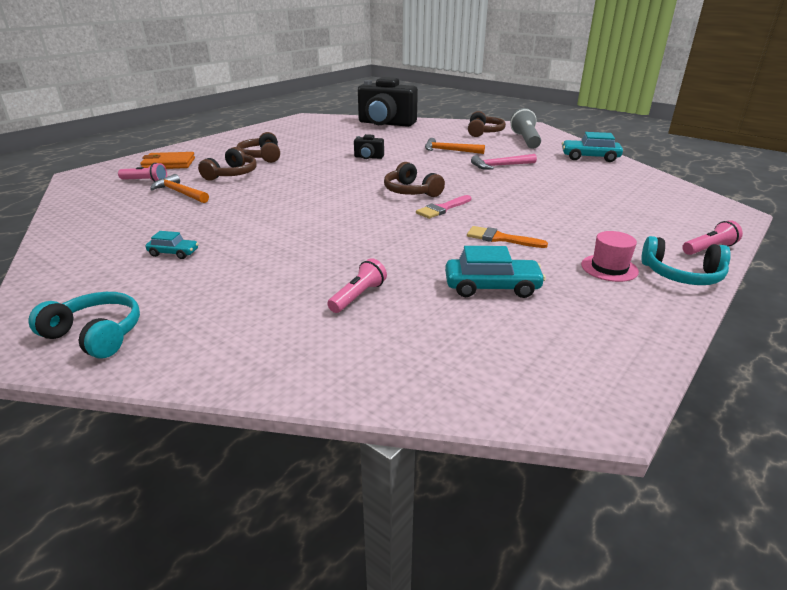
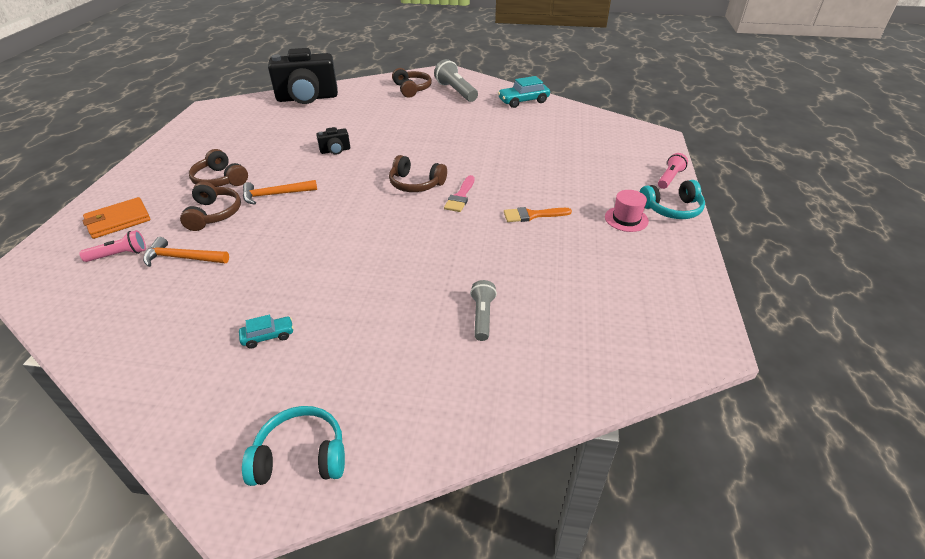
camera: 30 degrees left, 10 degrees up
pink flashlight [327,258,387,313] -> grey flashlight [470,280,497,341]
orange hammer [425,138,485,154] -> orange hammer moved to [243,180,317,205]
turquoise car [445,246,546,298] -> none
pink hammer [471,154,537,170] -> none

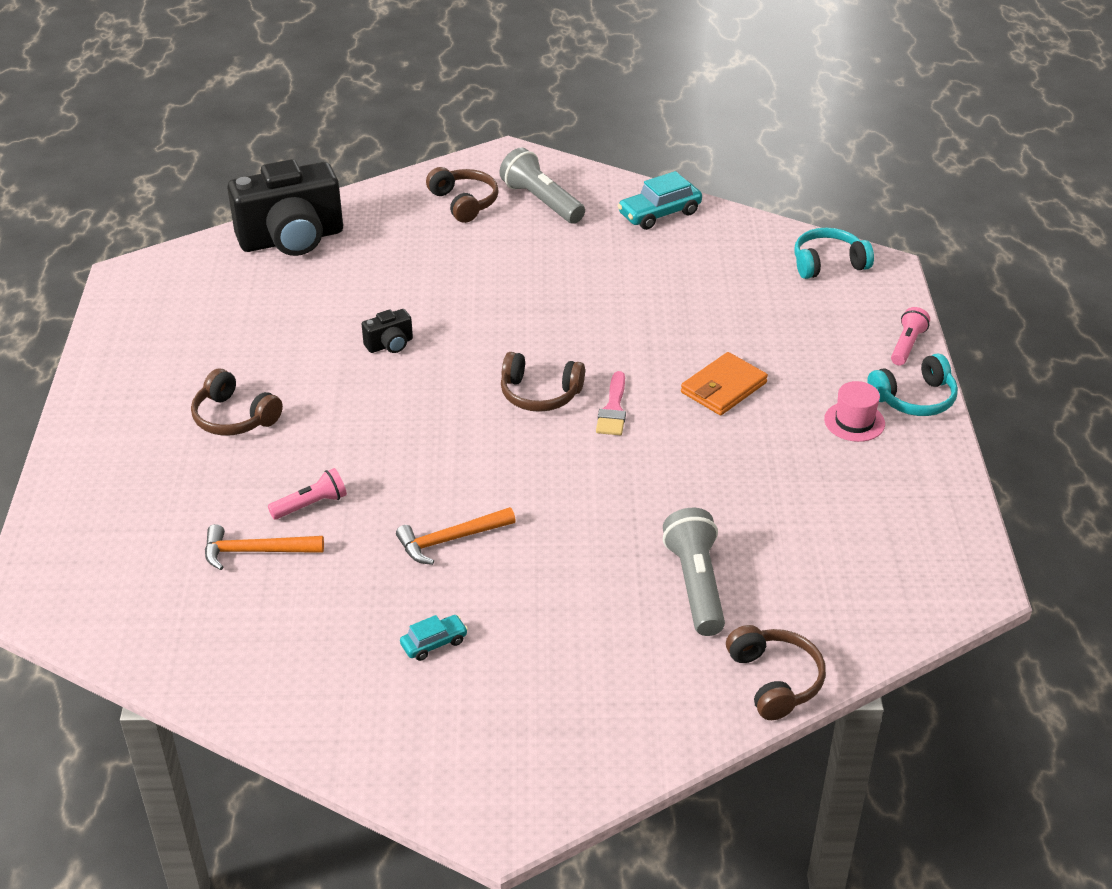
camera: 10 degrees left, 0 degrees up
pink flashlight [79,230,146,262] -> pink flashlight moved to [268,468,347,520]
orange wallet [82,197,151,239] -> orange wallet moved to [681,352,768,415]
brown headphones [180,181,241,231] -> brown headphones moved to [726,625,826,720]
turquoise headphones [242,406,345,486] -> turquoise headphones moved to [794,228,874,279]
orange hammer [243,180,317,205] -> orange hammer moved to [396,507,516,565]
grey flashlight [470,280,497,341] -> grey flashlight [663,508,725,636], size x1.64
orange brush [504,207,572,222] -> none

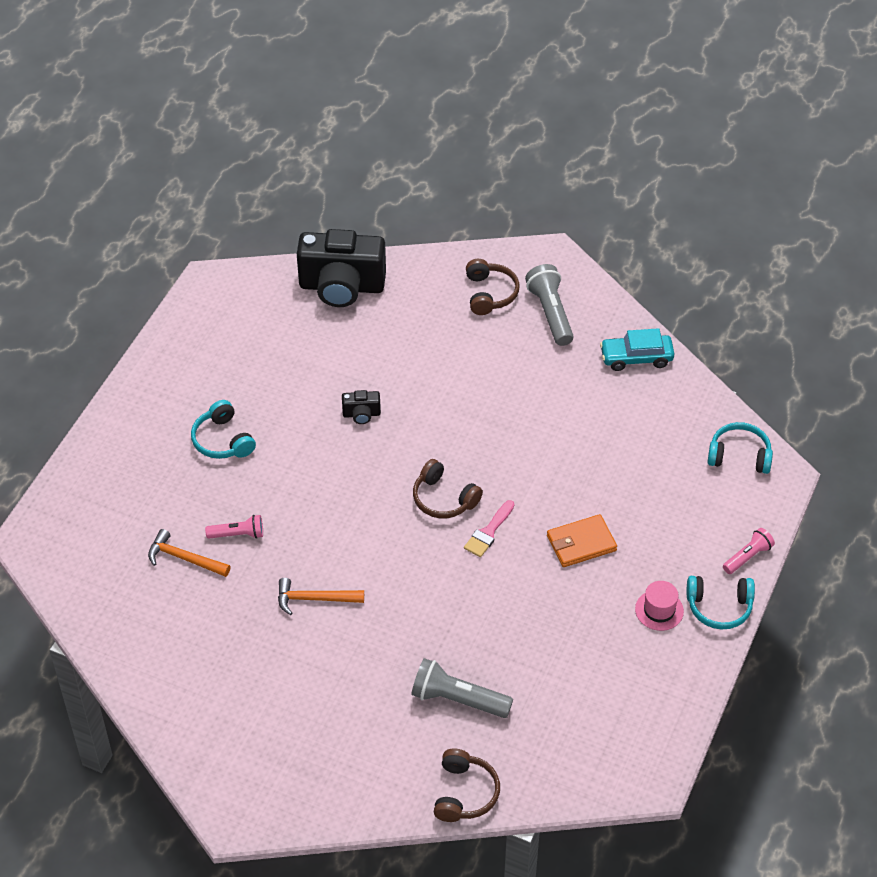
camera: 25 degrees right, 10 degrees up
brown headphones [191,369,283,436] -> turquoise headphones [191,400,256,459]
turquoise car [400,615,468,661] -> none
grey flashlight [663,508,725,636] -> grey flashlight turned 90 degrees counterclockwise [411,658,513,718]

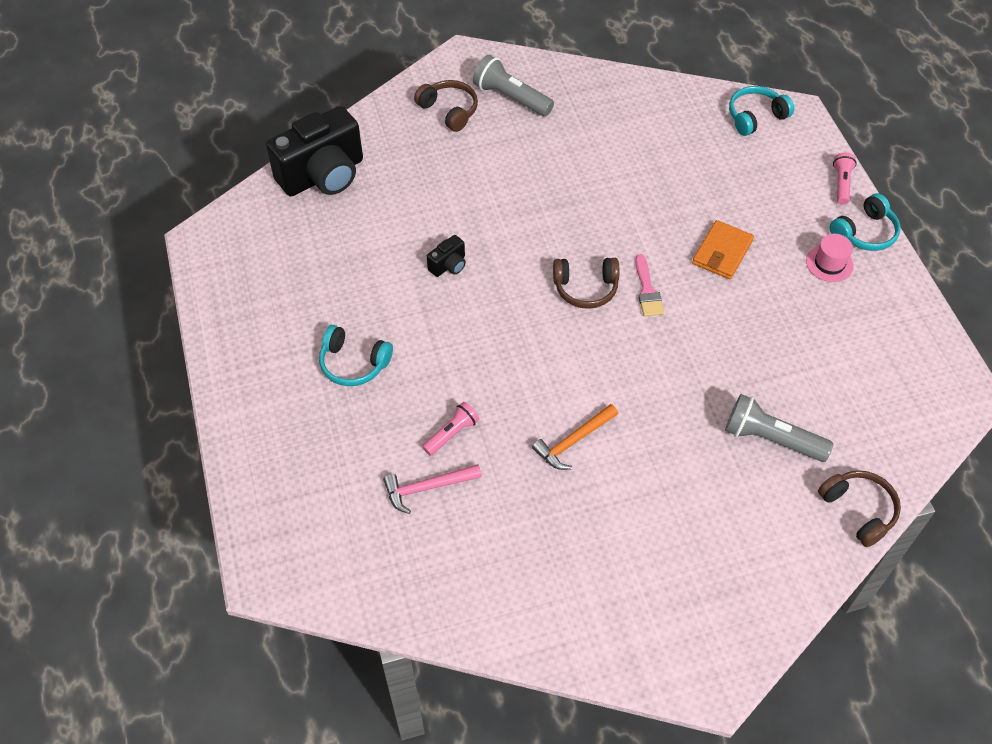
camera: 40 degrees left, 5 degrees up
orange hammer [148,529,231,577] -> pink hammer [383,464,482,514]
grey flashlight [411,658,513,718] -> grey flashlight turned 45 degrees clockwise [725,394,833,462]
turquoise car [600,328,674,371] -> none

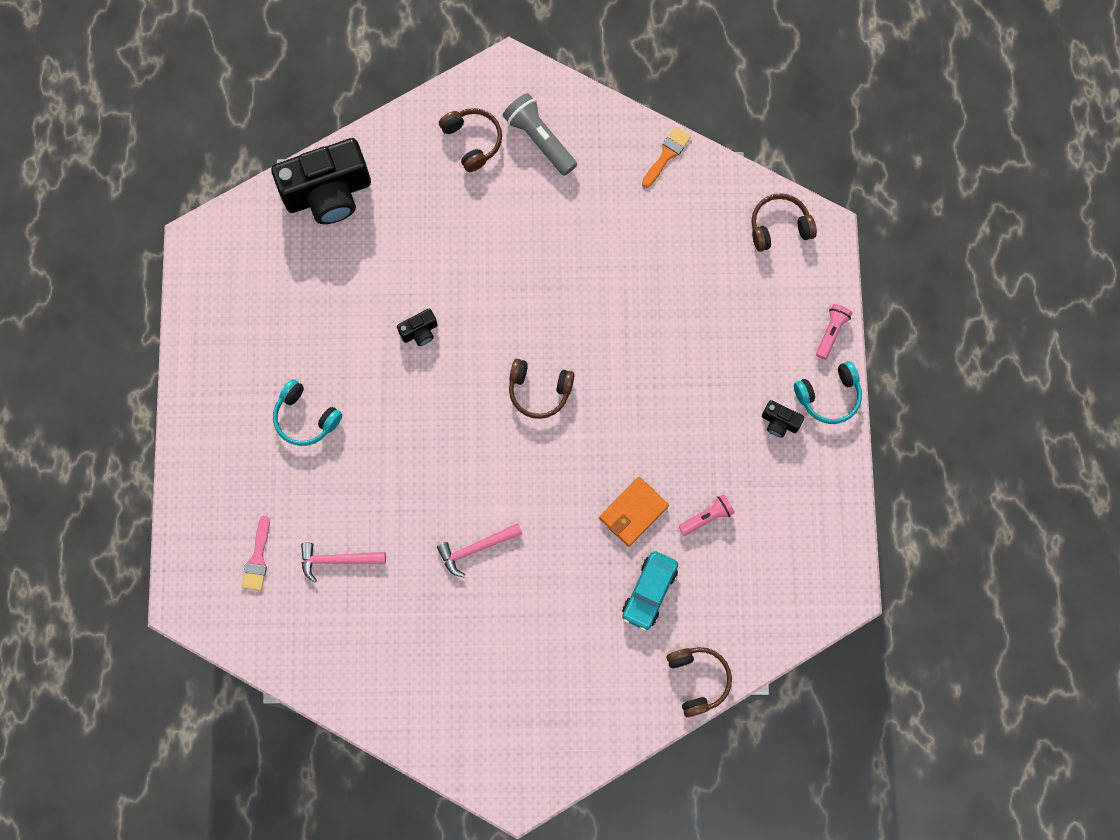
camera: 15 degrees right, 20 degrees up
pink flashlight [422,402,479,456] -> pink flashlight moved to [679,494,735,536]
orange hammer [532,404,618,470] -> pink hammer [437,523,522,577]
pink brush [635,254,664,316] -> pink brush moved to [242,515,270,591]
orange wallet [692,220,754,279] -> orange wallet moved to [599,477,669,547]
grey flashlight [725,394,833,462] -> turquoise car [622,551,678,631]
turquoise headphones [729,86,794,136] -> brown headphones [751,193,817,252]
pink hat [806,234,854,282] -> black camera [762,400,804,438]
none -> orange brush [642,127,691,188]

